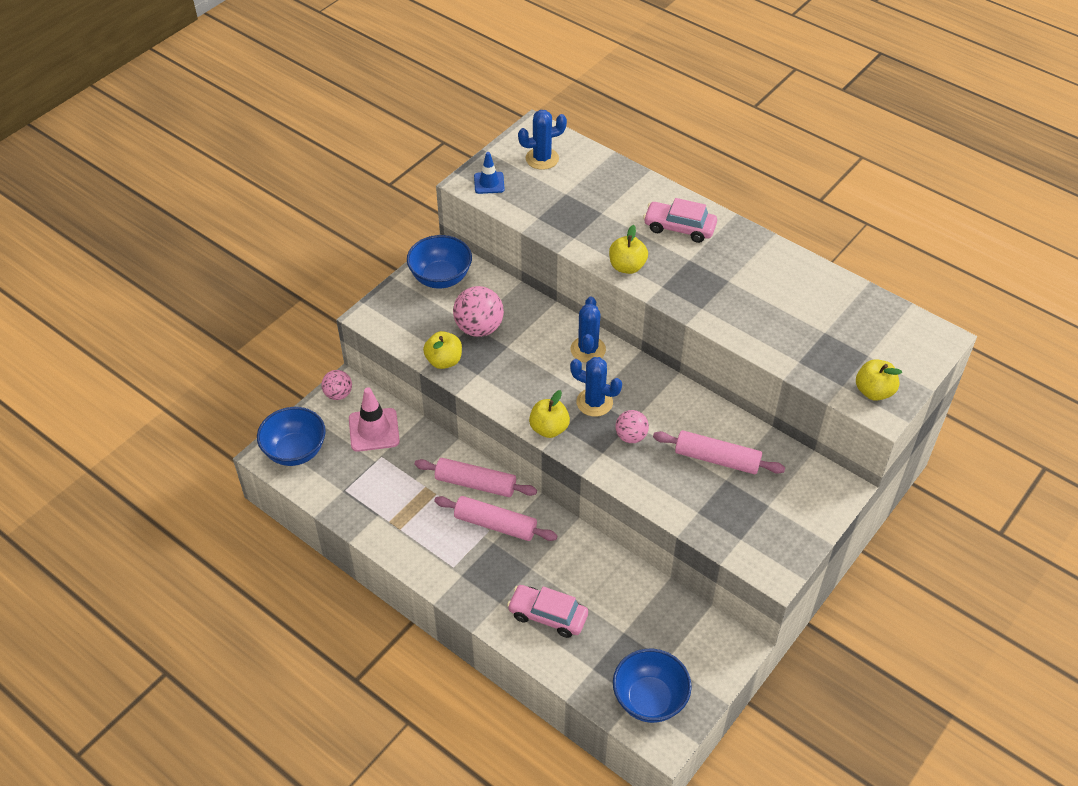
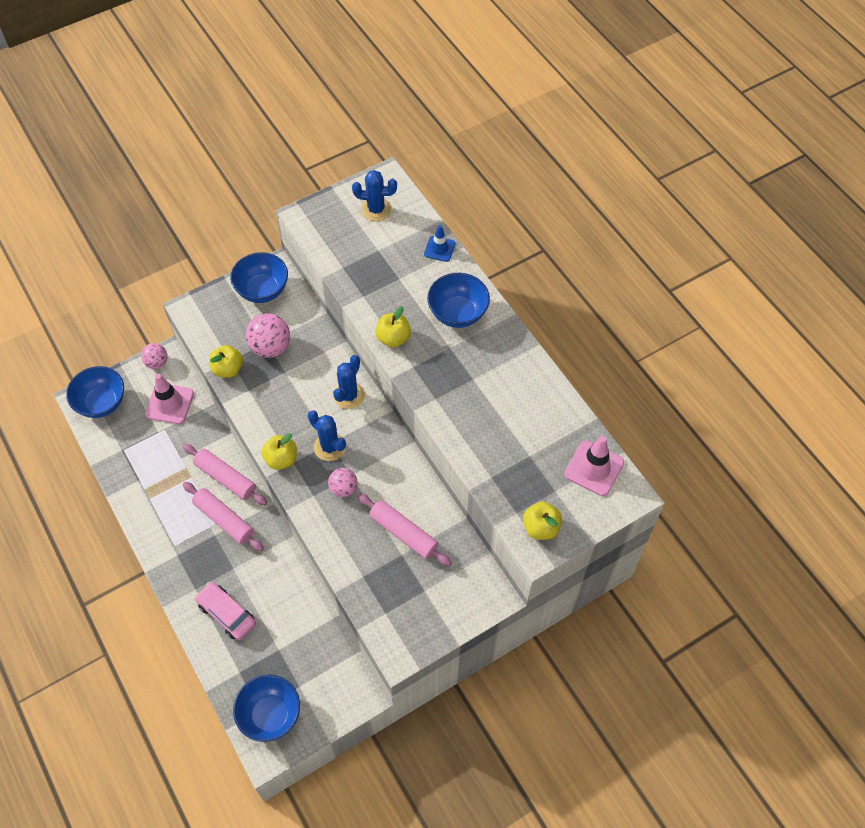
camera: 20 degrees right, 10 degrees up
blue traffic cone [474,152,505,194] -> blue traffic cone moved to [424,225,455,262]
pink car [643,198,717,243] -> blue bowl [427,273,490,328]
none -> pink traffic cone [564,436,624,496]

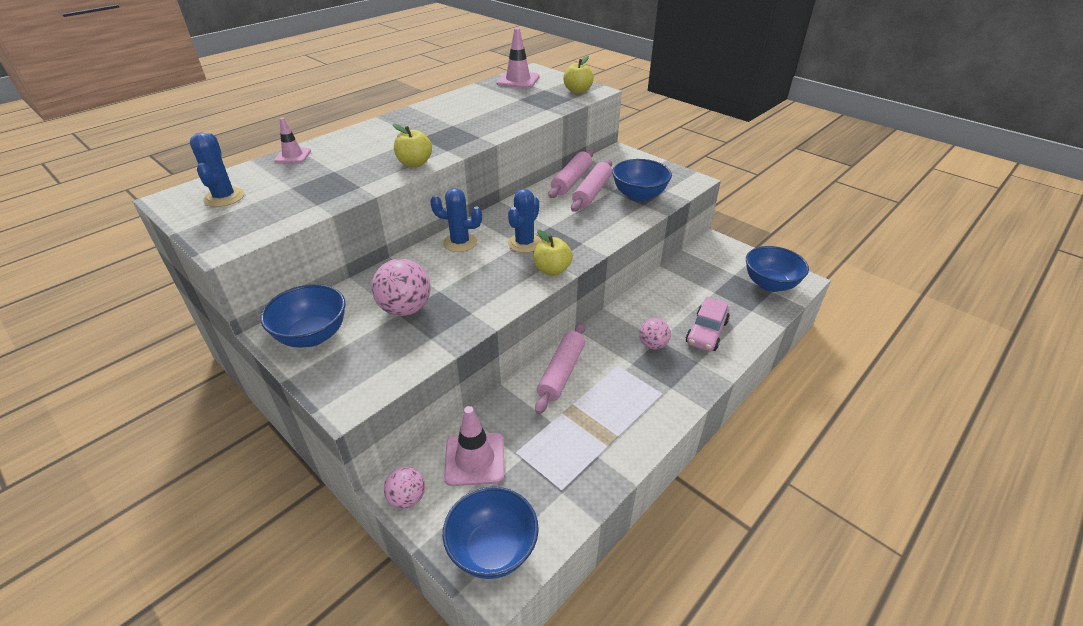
camera: 105 degrees left, 20 degrees down
pink rolling pin [183,482,264,551] -> pink rolling pin moved to [549,150,593,198]
yellow apple [209,345,243,378] -> none
pink ball [328,468,358,497] -> pink ball moved to [639,318,671,349]
blue traffic cone [424,225,455,262] -> pink traffic cone [274,117,311,163]
blue bowl [427,273,490,328] -> blue bowl moved to [612,159,672,202]

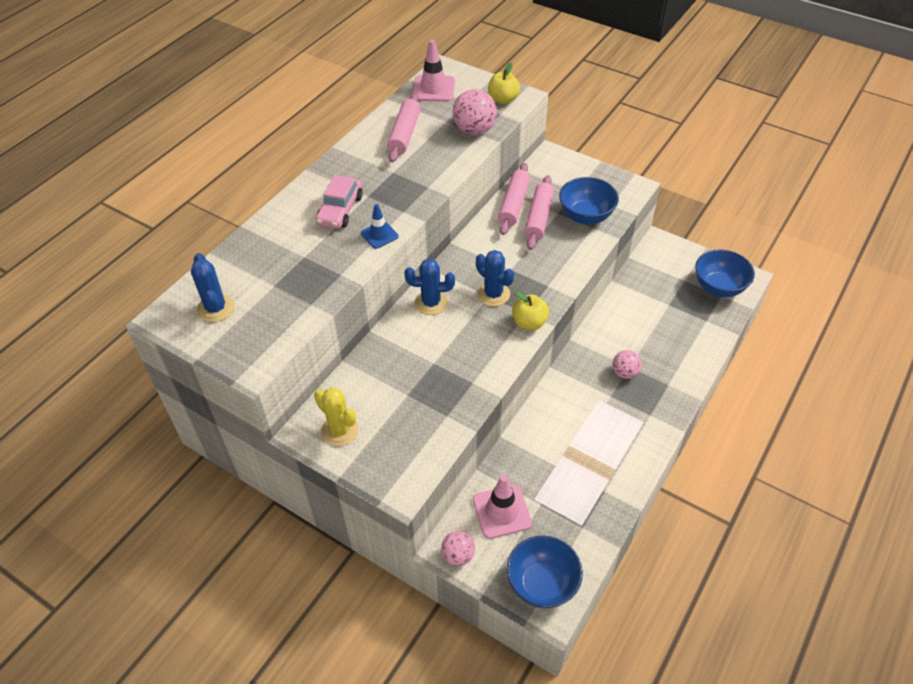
camera: 10 degrees left, 10 degrees up
blue bowl [260,284,346,347] -> yellow cactus [314,387,359,446]
pink traffic cone [274,117,311,163] -> none
pink ball [372,259,430,316] -> pink ball moved to [452,89,497,135]
yellow apple [393,124,432,167] -> blue traffic cone [361,204,399,249]
blue cactus [508,189,541,253] -> blue cactus turned 60 degrees counterclockwise [476,250,514,306]
pink rolling pin [535,322,585,414] -> pink rolling pin moved to [387,93,421,163]
pink car [686,297,730,351] -> pink car moved to [316,175,363,229]

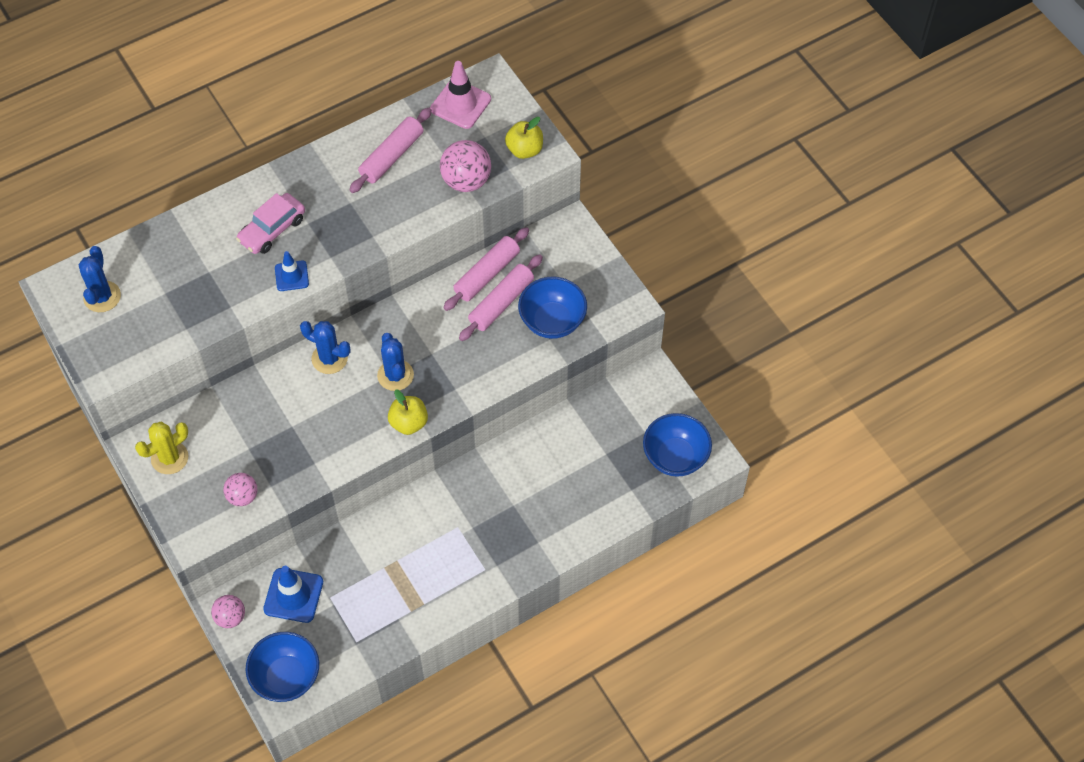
camera: 25 degrees right, 10 degrees up
yellow cactus [314,387,359,446] -> yellow cactus turned 75 degrees clockwise [135,422,189,474]
pink traffic cone [473,475,532,539] -> blue traffic cone [263,566,323,623]
pink ball [612,350,642,379] -> pink ball moved to [223,473,258,506]

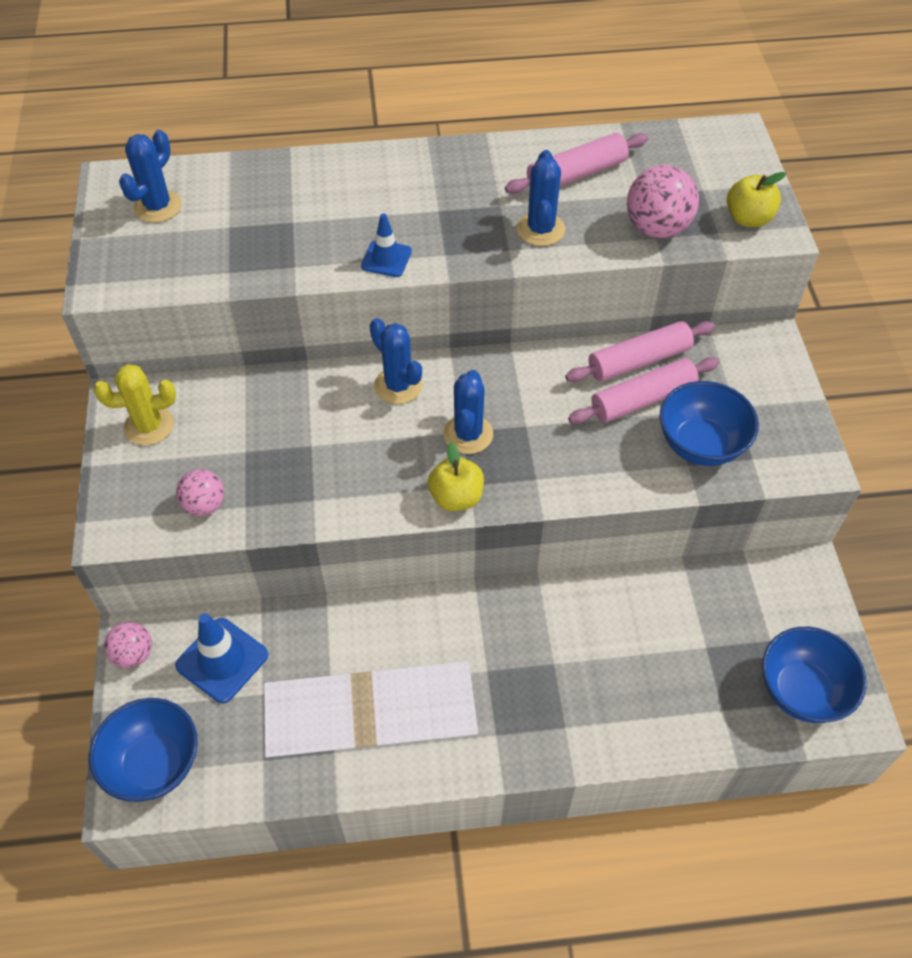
camera: 25 degrees right, 5 degrees down
pink car [236,193,305,254] -> none
pink traffic cone [430,61,491,129] -> none
none -> blue cactus [517,150,565,246]

